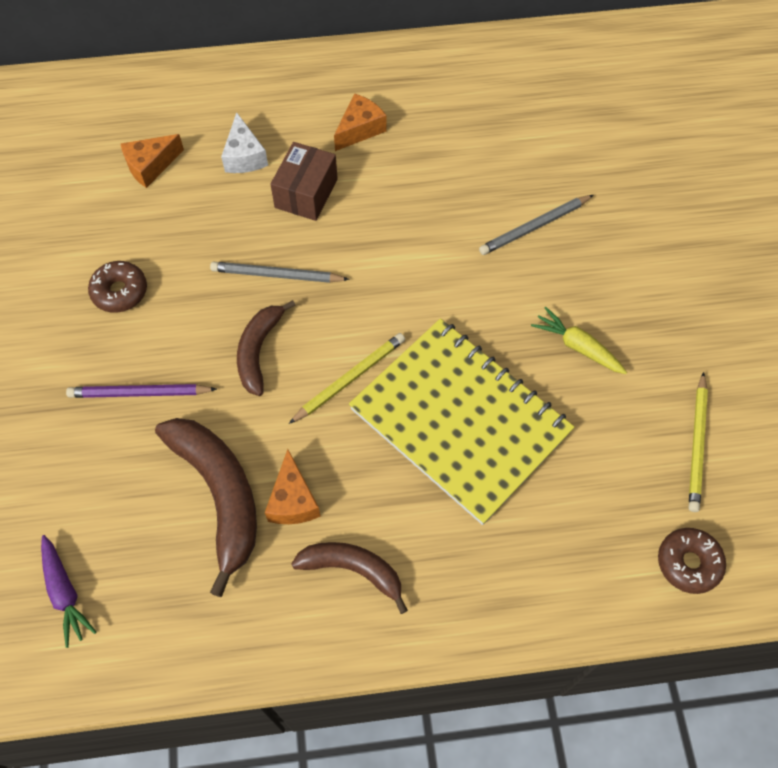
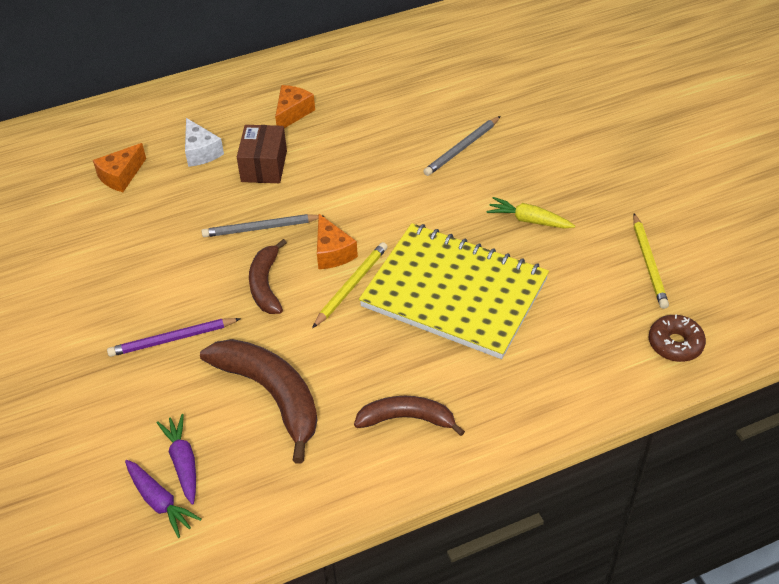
camera: 15 degrees left, 15 degrees down
brown donut [88,261,147,313] -> none
orange cheese [265,449,321,524] -> orange cheese moved to [317,214,358,269]
none -> purple carrot [157,414,196,504]

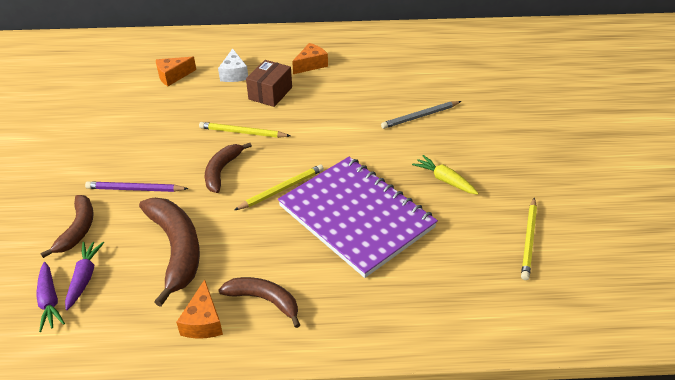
camera: 20 degrees right, 5 degrees down
grey pencil [202,214,324,237] -> yellow pencil [199,122,290,138]
orange cheese [317,214,358,269] -> orange cheese moved to [176,279,223,339]
yellow notebook [359,223,549,359] -> purple notebook [278,157,438,278]
brown donut [649,314,706,362] -> none
none -> brown banana [40,195,94,258]

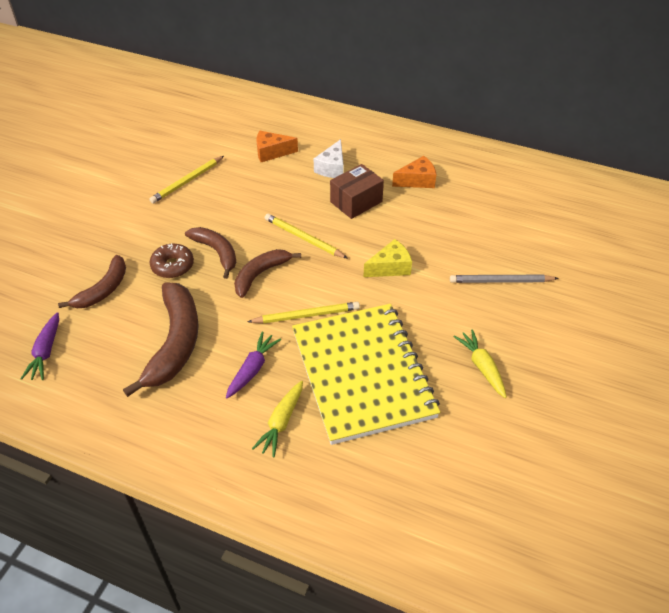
camera: 25 degrees right, 5 degrees up
purple carrot [65,242,104,310] -> purple carrot moved to [226,332,281,398]
purple pencil [85,182,189,192] -> brown donut [150,244,194,278]
orange cheese [176,279,223,339] -> none
brown banana [218,277,300,328] -> brown banana moved to [185,227,236,279]
purple notebook [278,157,438,278] -> yellow notebook [292,304,440,445]
yellow pencil [521,198,537,280] -> yellow pencil moved to [149,156,224,204]
none -> yellow carrot [252,381,303,457]
none -> yellow cheese [363,239,412,277]

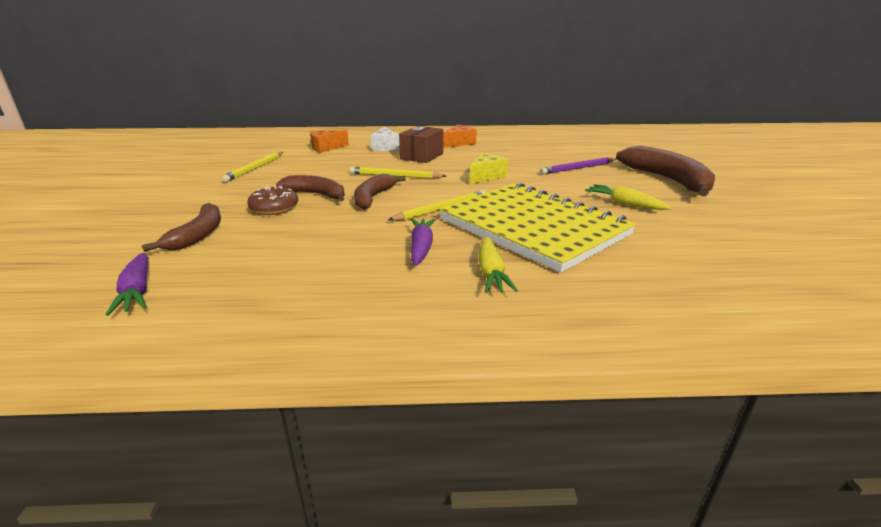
camera: 25 degrees left, 20 degrees down
brown banana [123,282,199,397] -> brown banana moved to [616,146,715,196]
grey pencil [450,275,559,283] -> purple pencil [540,157,616,174]

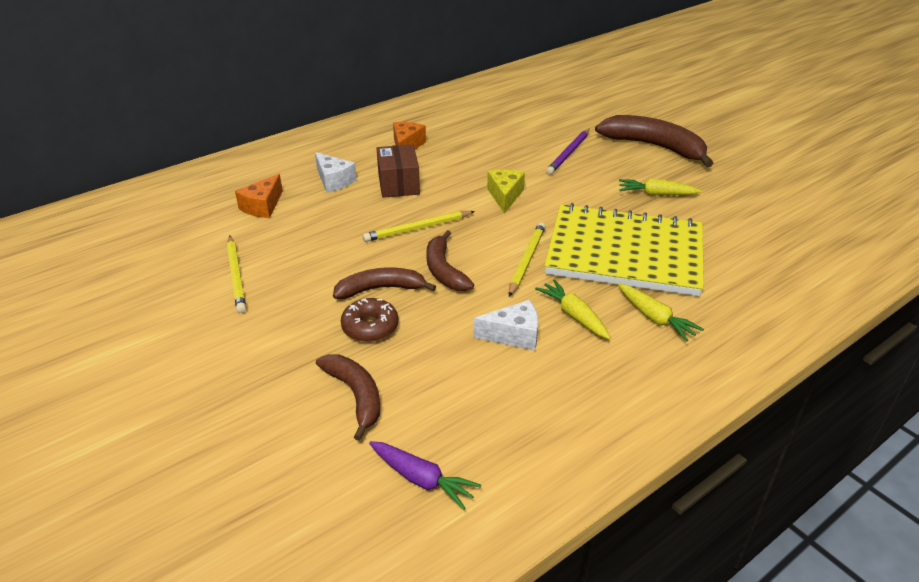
camera: 35 degrees left, 10 degrees up
purple carrot [411,219,436,266] -> yellow carrot [535,279,611,339]
none -> white cheese [473,300,538,351]

